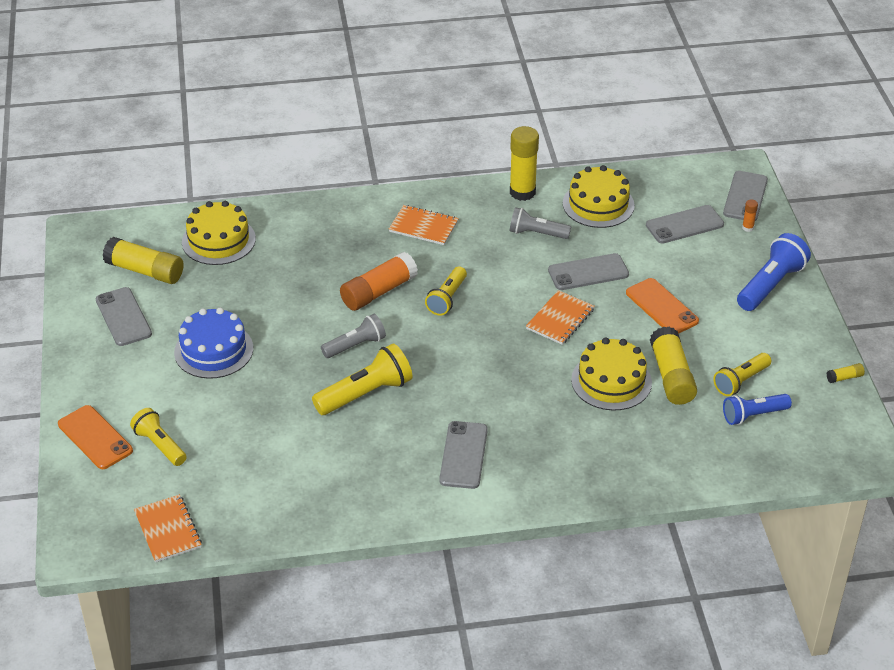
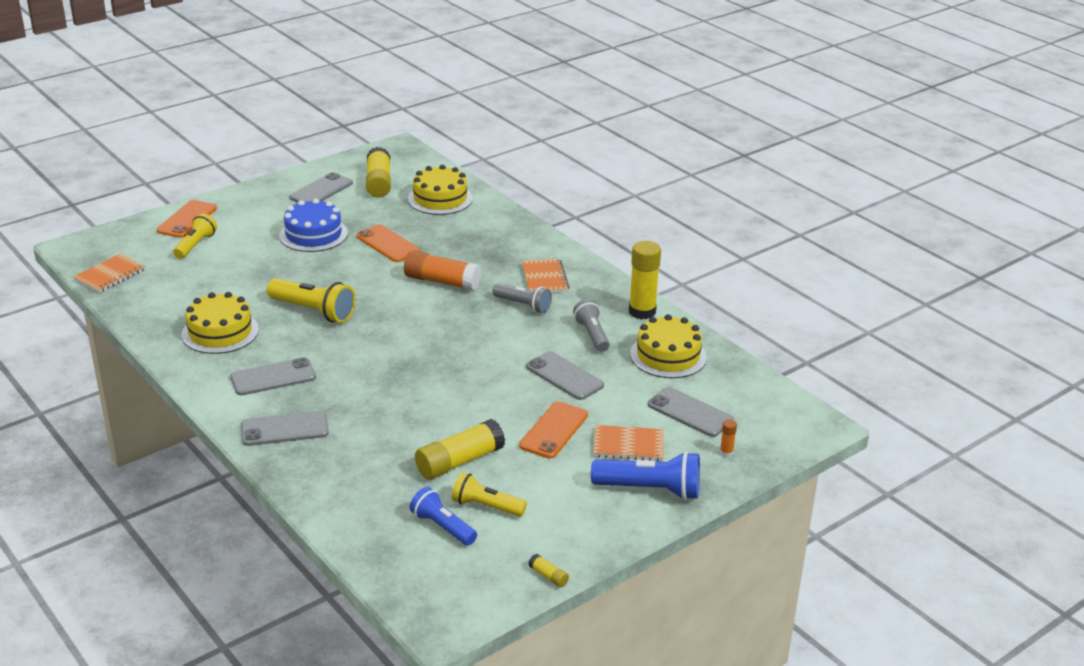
camera: 60 degrees right, 10 degrees down
grey flashlight [321,314,386,358] -> grey flashlight moved to [492,283,552,313]
yellow flashlight [425,266,467,316] -> none
orange notebook [526,290,595,345] -> orange notebook moved to [594,425,663,461]
yellow cake [571,338,652,411] -> yellow cake moved to [182,292,259,354]
grey phone [723,171,768,221] -> grey phone moved to [241,411,329,446]
none -> orange phone [356,224,420,262]

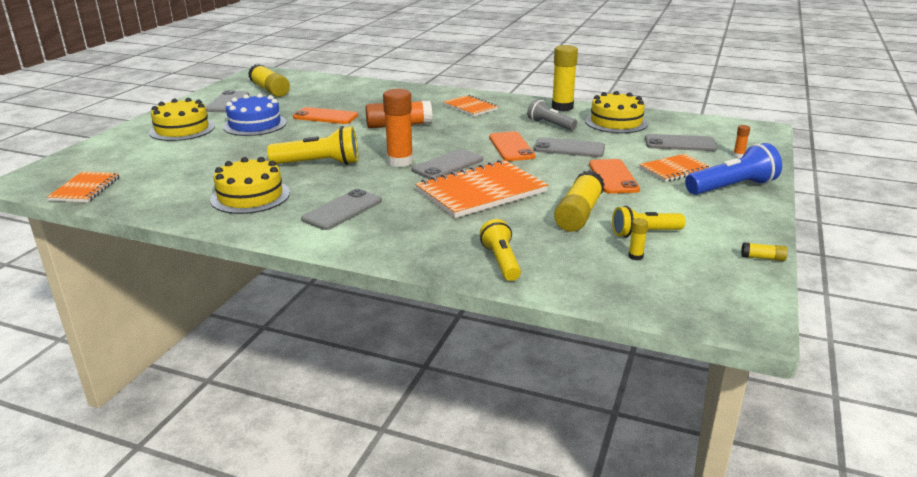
camera: 30 degrees left, 5 degrees down
orange phone [157,200,217,238] -> orange phone moved to [489,131,535,161]
yellow flashlight [173,214,217,259] -> yellow flashlight moved to [480,219,521,281]
grey phone [241,411,329,446] -> grey phone moved to [412,149,483,180]
yellow cake [408,165,473,215] -> yellow cake moved to [149,98,215,141]
blue flashlight [410,487,477,546] -> yellow glue stick [628,218,648,260]
grey flashlight [492,283,552,313] -> none
none -> orange glue stick [383,89,413,167]
none -> orange notebook [415,160,548,218]

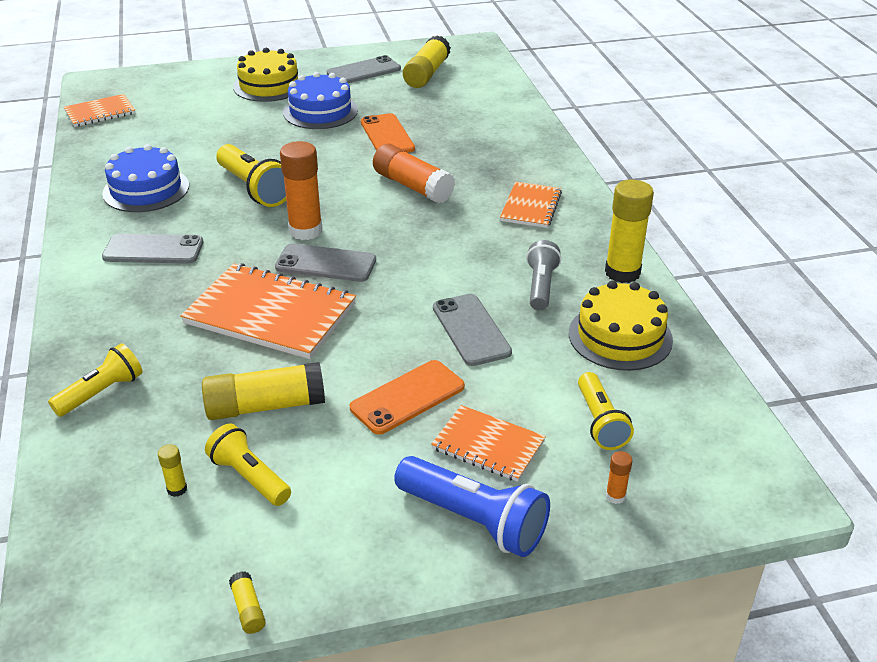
camera: 55 degrees right, 10 degrees up
yellow cake [210,157,290,214] -> blue cake [102,144,189,212]
orange phone [489,131,535,161] -> none
grey phone [645,134,718,151] -> yellow flashlight [578,372,634,450]

